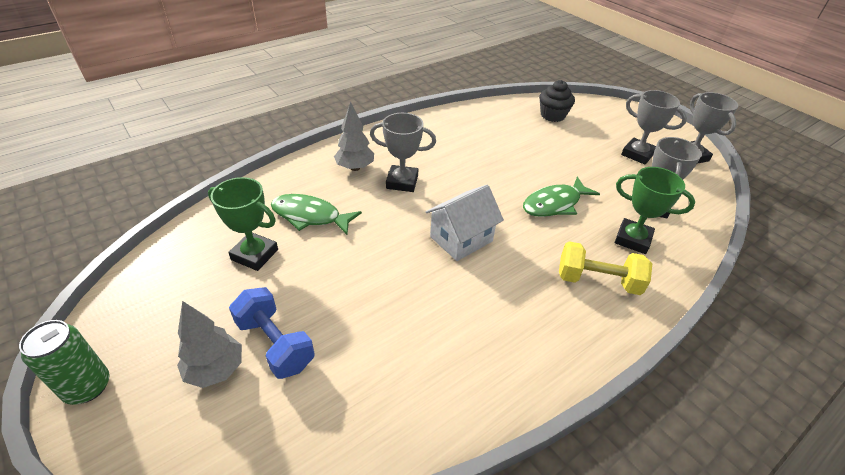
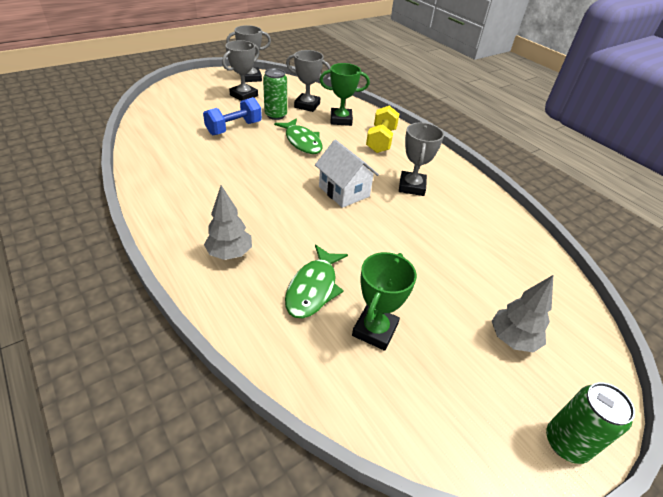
camera: 90 degrees left, 0 degrees up
blue dumbbell [229,287,315,379] -> blue dumbbell moved to [203,97,262,135]
grey trophy [370,113,436,192] -> grey trophy moved to [399,122,444,196]
black cupcake [539,80,575,122] -> none
green trophy [615,167,695,254] -> green trophy turned 60 degrees clockwise [320,63,370,126]
none -> green can [263,68,287,120]

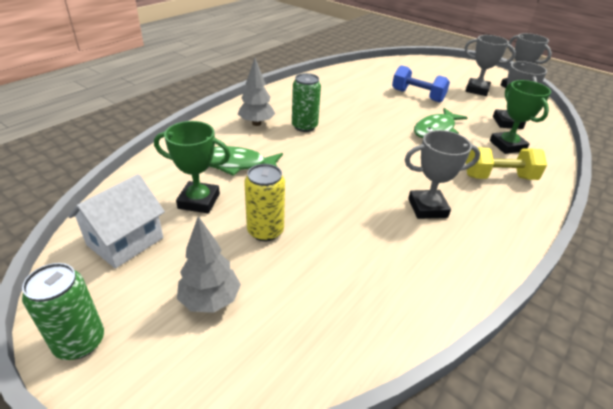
camera: 75 degrees right, 5 degrees down
green can [263,68,287,120] -> green can moved to [292,73,321,132]
white house [315,140,379,208] -> white house moved to [68,174,165,269]
none -> yellow can [244,164,285,241]

